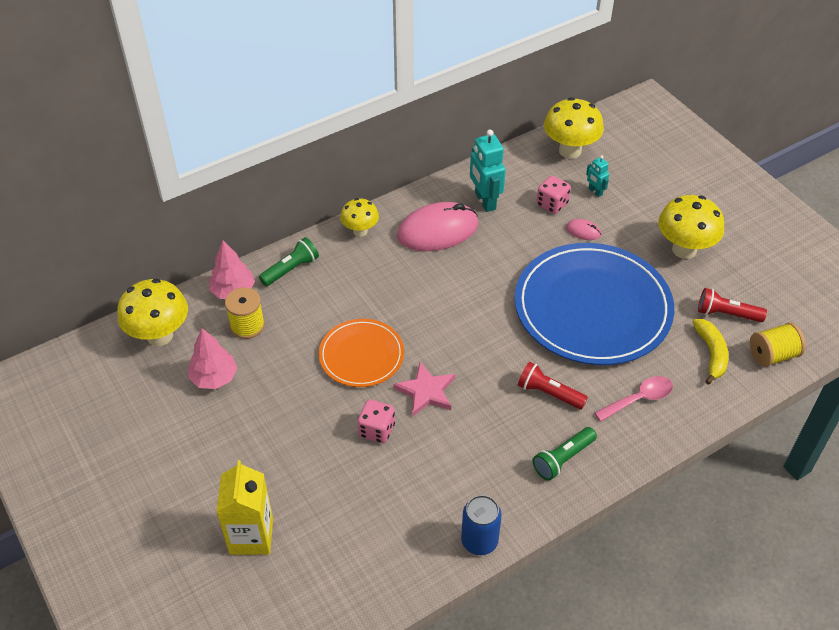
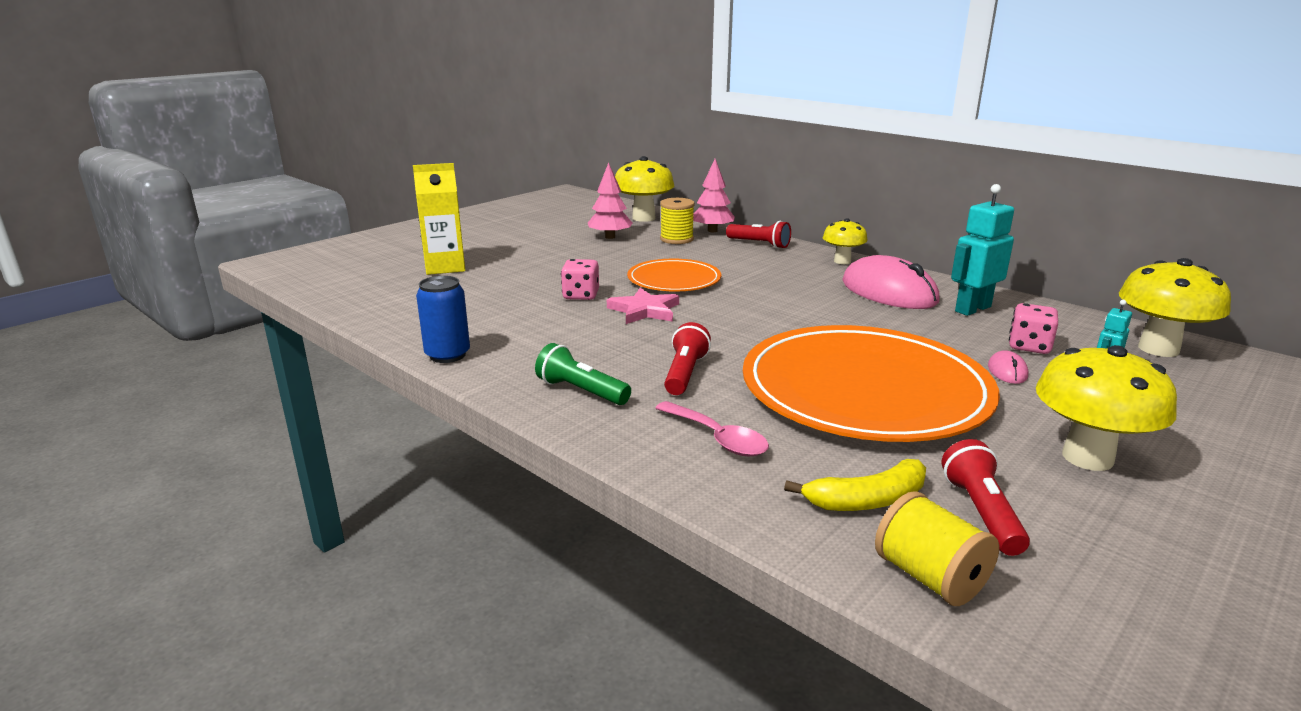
camera: 75 degrees right, 25 degrees down
green flashlight [259,237,319,286] -> red flashlight [726,221,791,249]
blue plate [515,243,674,365] -> orange plate [743,325,1000,442]

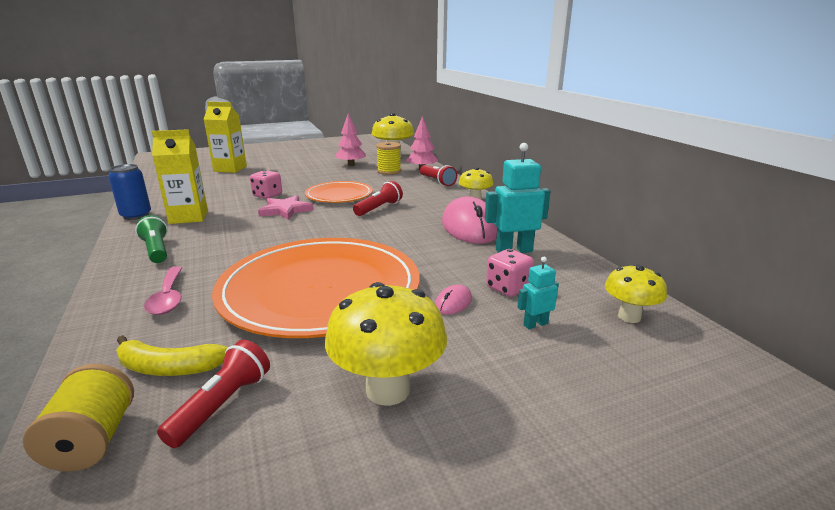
camera: 25 degrees right, 0 degrees up
red flashlight [664,322,711,395] -> red flashlight moved to [353,181,403,216]
yellow mushroom [1119,258,1231,357] -> yellow mushroom [605,264,667,323], size x0.61
none -> yellow carton [152,129,208,224]

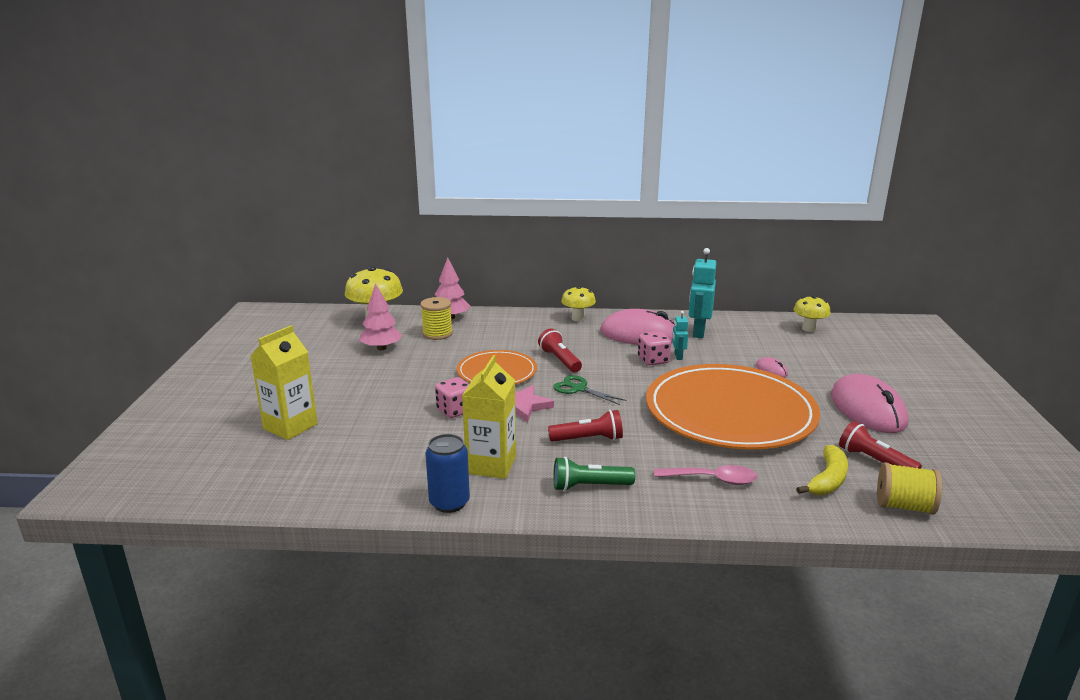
camera: 65 degrees left, 0 degrees up
yellow mushroom [325,282,447,406] -> pink mouse [831,374,909,433]
red flashlight [420,165,457,186] -> red flashlight moved to [548,410,623,442]
pink dice [486,249,534,297] -> pink dice moved to [638,331,671,365]
turquoise robot [517,257,559,329] -> turquoise robot moved to [672,311,688,360]
none -> green scissors [553,375,627,405]

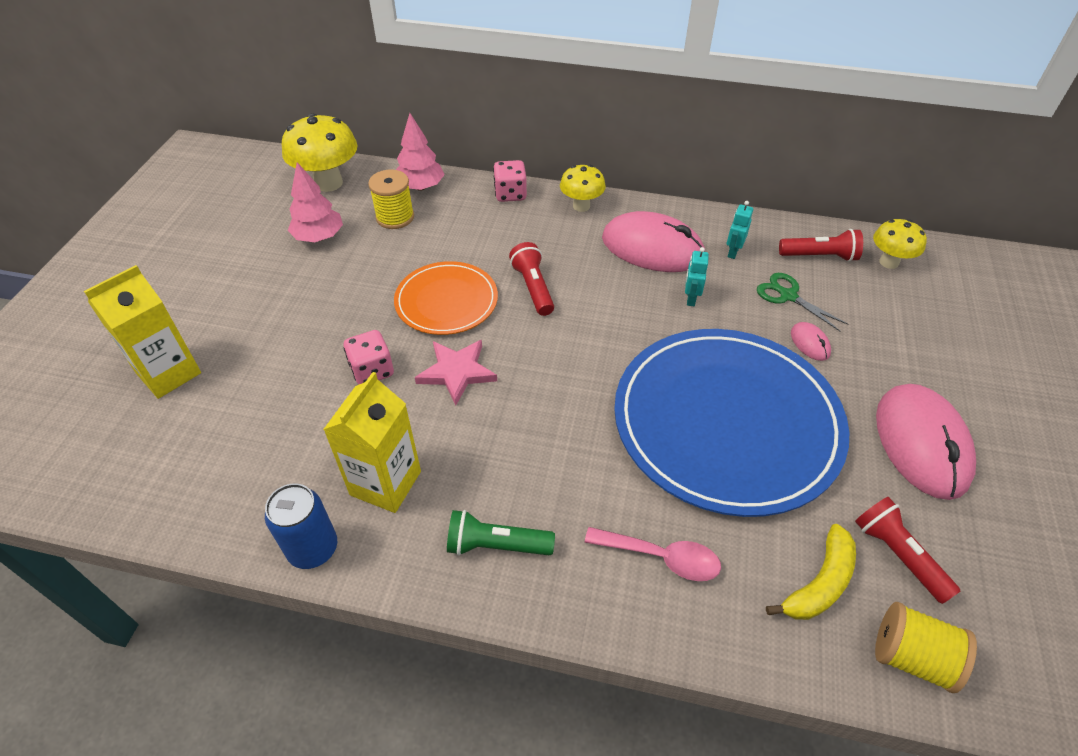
camera: 10 degrees right, 25 degrees up
red flashlight [548,410,623,442] -> red flashlight moved to [779,229,863,262]
green scissors [553,375,627,405] -> green scissors moved to [757,273,849,331]
pink dice [638,331,671,365] -> pink dice moved to [493,160,527,202]
orange plate [646,364,820,449] -> blue plate [614,329,849,517]
turquoise robot [689,248,716,338] -> turquoise robot [727,201,753,259], size x0.53

